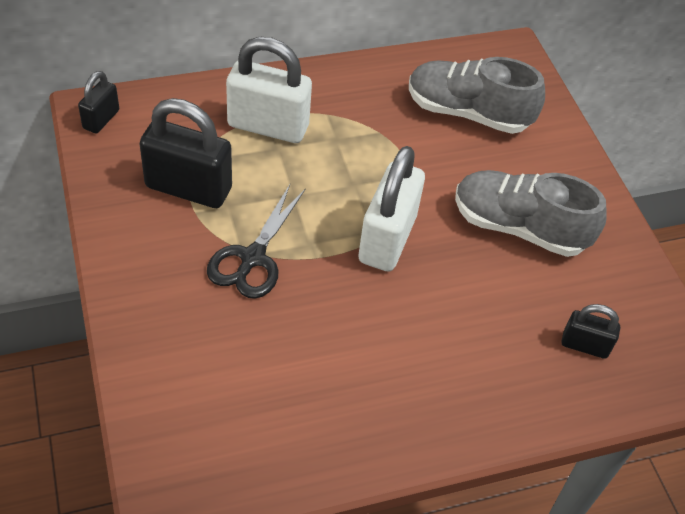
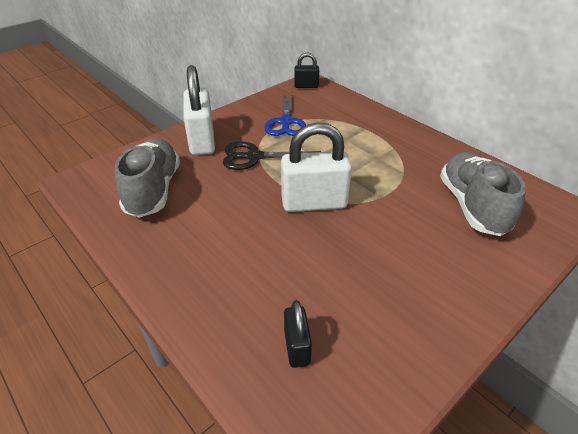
camera: 70 degrees right, 10 degrees down
black padlock [140,98,232,208] -> blue scissors [264,93,306,136]
white padlock [226,37,312,143] -> white padlock moved to [183,65,215,155]
grey shoe [455,170,606,257] -> grey shoe moved to [115,139,180,218]

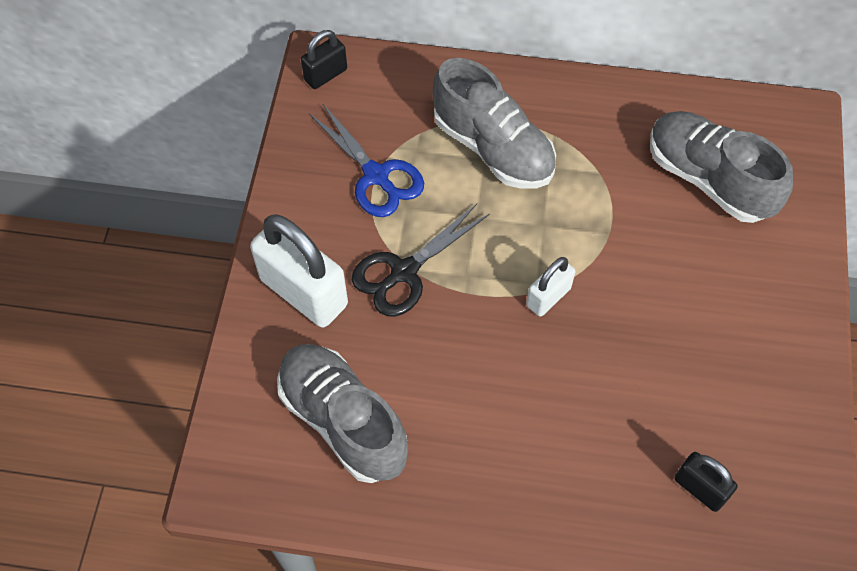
camera: 40 degrees left, 20 degrees up
white padlock [281,122,352,212] -> white padlock [526,257,575,317], size x0.53
none -> grey shoe [433,58,556,189]

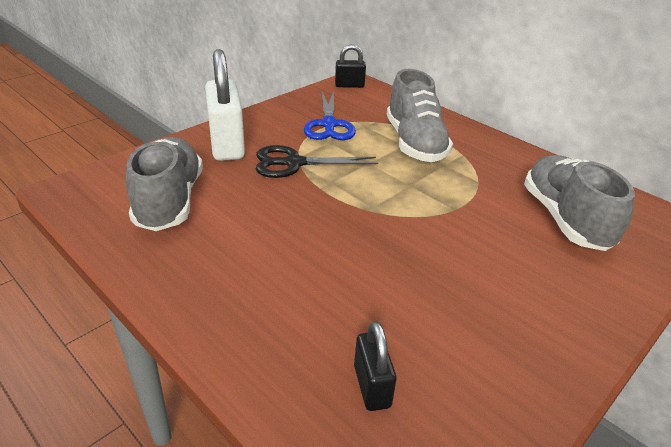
camera: 35 degrees right, 25 degrees down
white padlock [526,257,575,317] -> none

